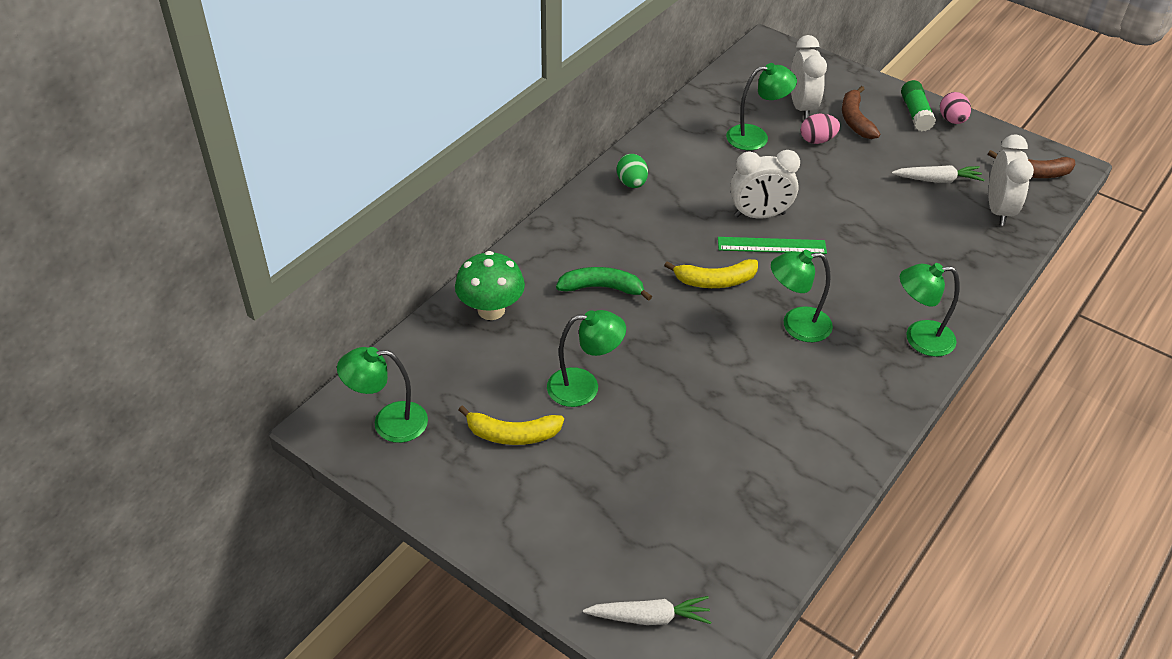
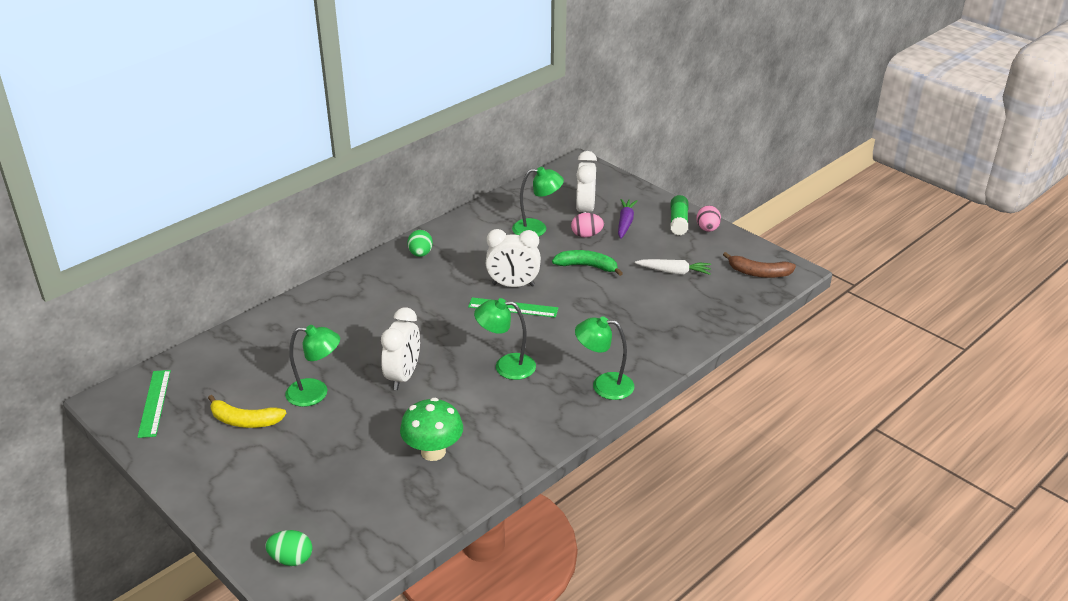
camera: 10 degrees right, 10 degrees down
green lamp [337,347,428,443] -> green ruler [137,370,171,438]
green mushroom [455,251,525,320] -> green mushroom moved to [400,398,463,461]
green banana [556,267,652,301] -> green banana moved to [552,250,623,276]
white carrot [583,596,711,625] -> green egg [265,530,312,566]
yellow banana [664,259,758,288] -> none
brown banana [842,86,880,139] -> purple carrot [618,199,638,239]
white clock [988,134,1034,226] -> white clock moved to [381,307,420,390]

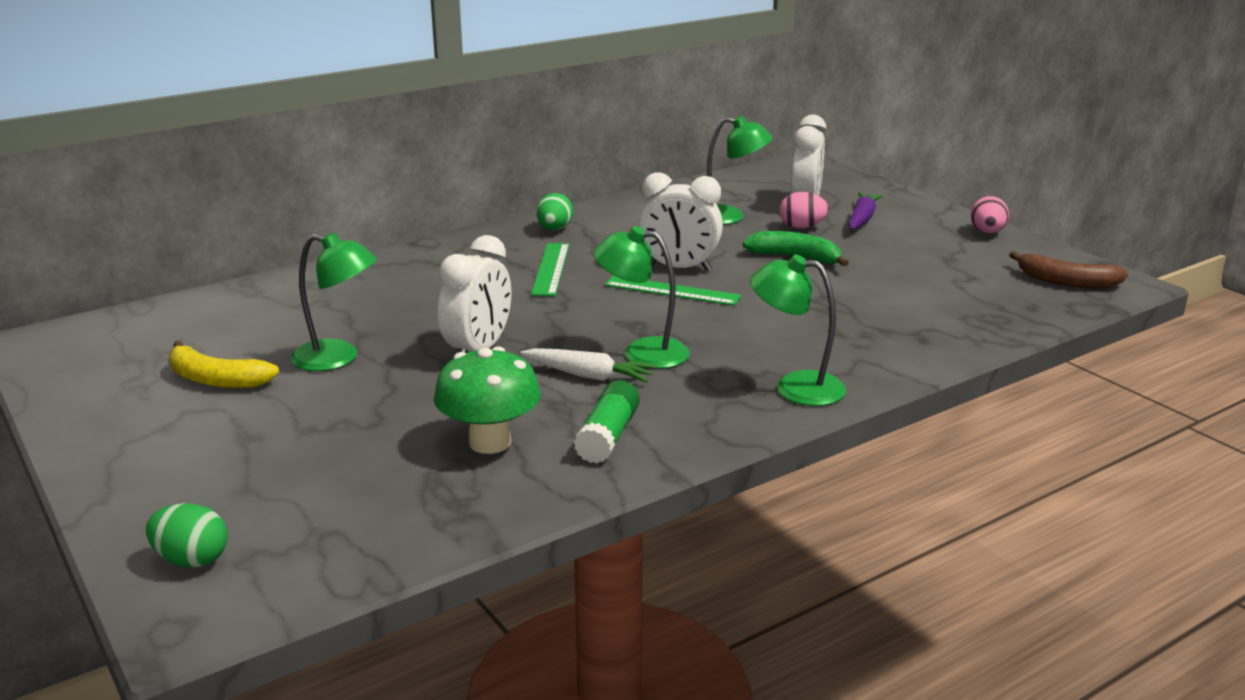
camera: 10 degrees right, 10 degrees down
green ruler [137,370,171,438] -> green ruler moved to [531,243,569,296]
white carrot [635,259,711,275] -> white carrot moved to [520,348,657,383]
green glue stick [670,195,689,235] -> green glue stick moved to [574,380,640,464]

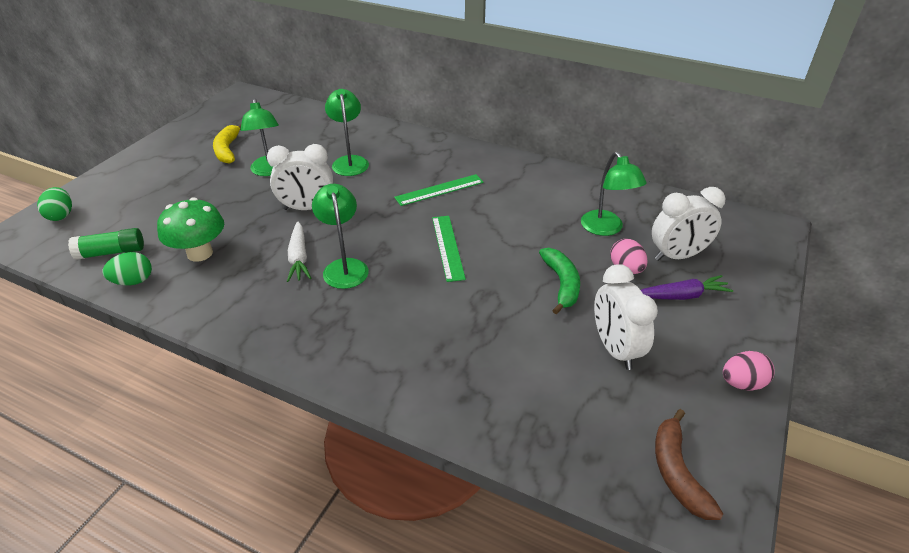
camera: 60 degrees right, 15 degrees up
green egg [536,193,573,231] -> green egg moved to [102,252,152,285]
green glue stick [574,380,640,464] -> green glue stick moved to [68,228,144,260]
white clock [639,172,723,271] -> white clock moved to [594,264,658,370]
green lamp [750,254,846,406] -> green lamp moved to [325,89,369,176]

